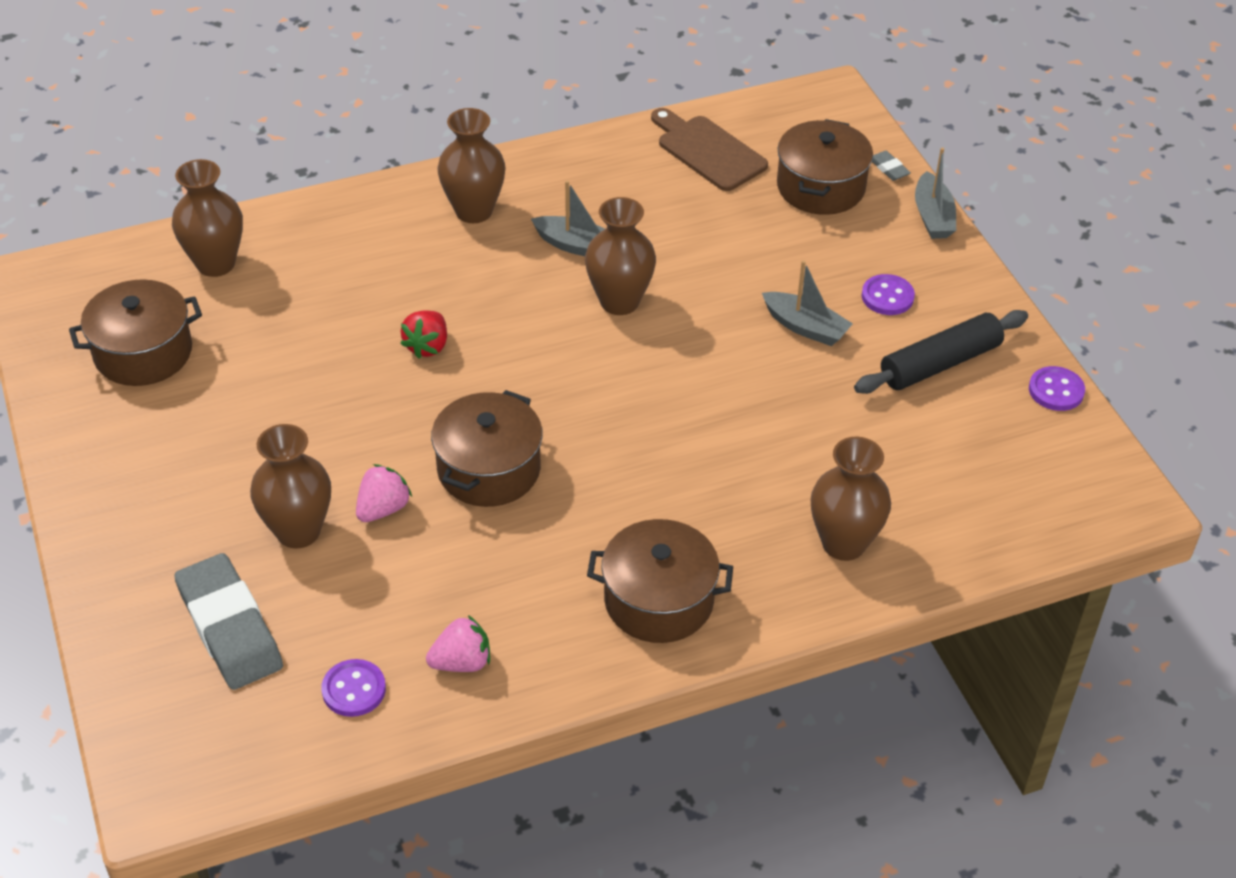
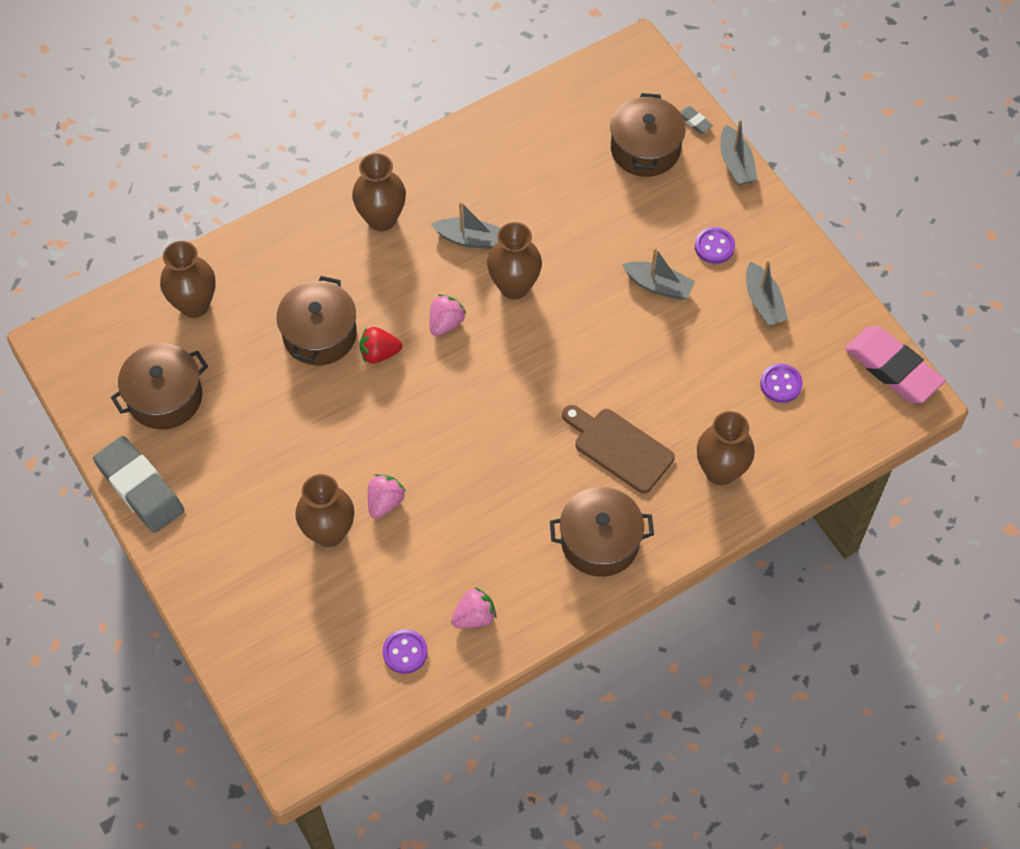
camera: 10 degrees left, 15 degrees up
grey eraser [174,553,283,690] -> grey eraser moved to [93,436,185,533]
red strawberry [400,310,447,359] -> red strawberry turned 75 degrees clockwise [360,327,402,363]
brown pot [431,390,543,507] -> brown pot moved to [277,276,357,366]
brown cutting board [651,108,768,191] -> brown cutting board moved to [562,405,675,493]
black rolling pin [854,310,1028,394] -> grey boat [746,260,788,325]
purple button [1029,366,1085,411] -> purple button moved to [760,364,803,403]
none -> pink strawberry [430,294,466,336]
none -> pink eraser [845,326,945,403]

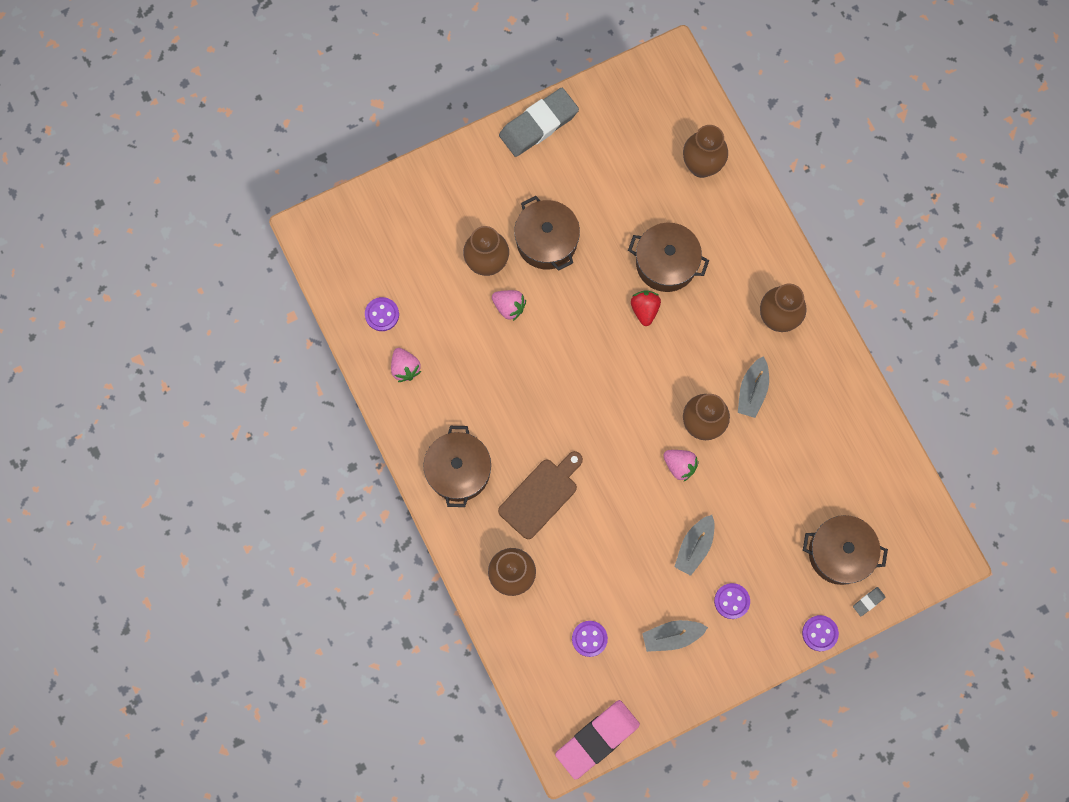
camera: 95 degrees right, 15 degrees up
brown pot [111,343,208,430] -> brown pot moved to [514,196,580,271]
pink strawberry [430,294,466,336] -> pink strawberry moved to [663,450,699,482]
grey boat [720,119,758,185] -> purple button [802,615,839,651]

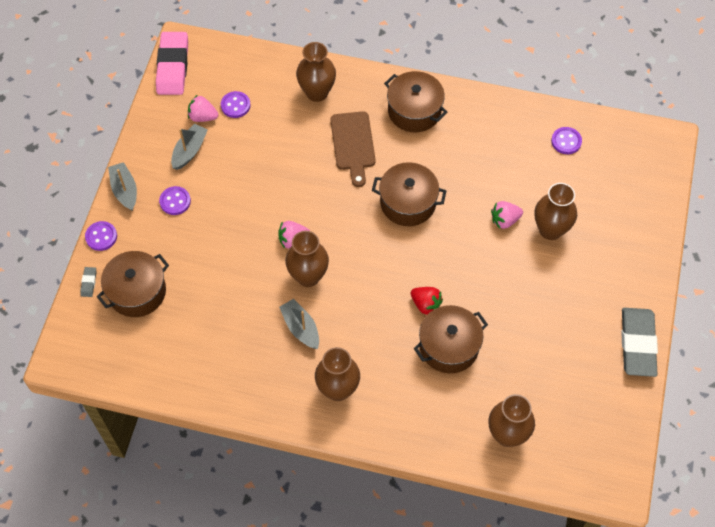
camera: 130 degrees right, 15 degrees down
pink strawberry [391,348,422,382] -> pink strawberry moved to [188,95,219,122]
brown pot [514,196,580,271] -> brown pot moved to [372,162,446,226]
grey boat [674,515,715,576] -> grey boat moved to [108,162,137,210]

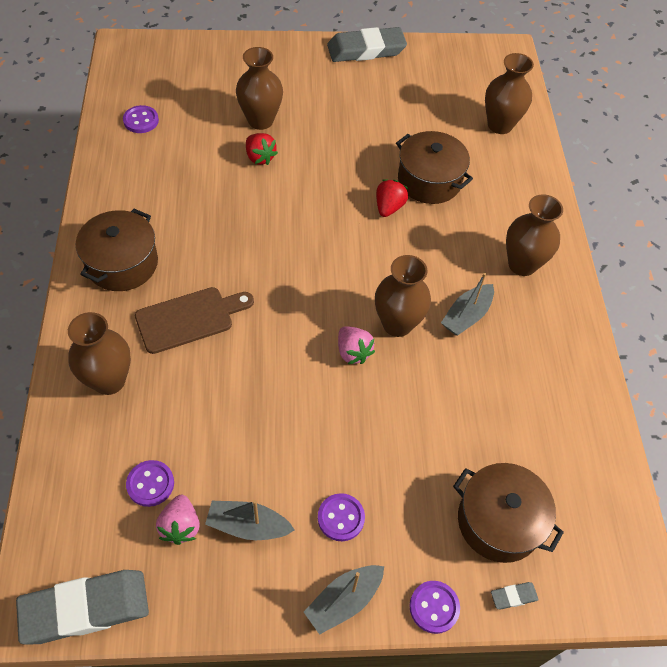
camera: 110 degrees left, 5 degrees down
pink eraser [156,32,188,95] -> grey eraser [16,570,149,644]
brown pot [372,162,446,226] -> none
pink strawberry [491,201,523,229] -> red strawberry [246,133,278,165]

